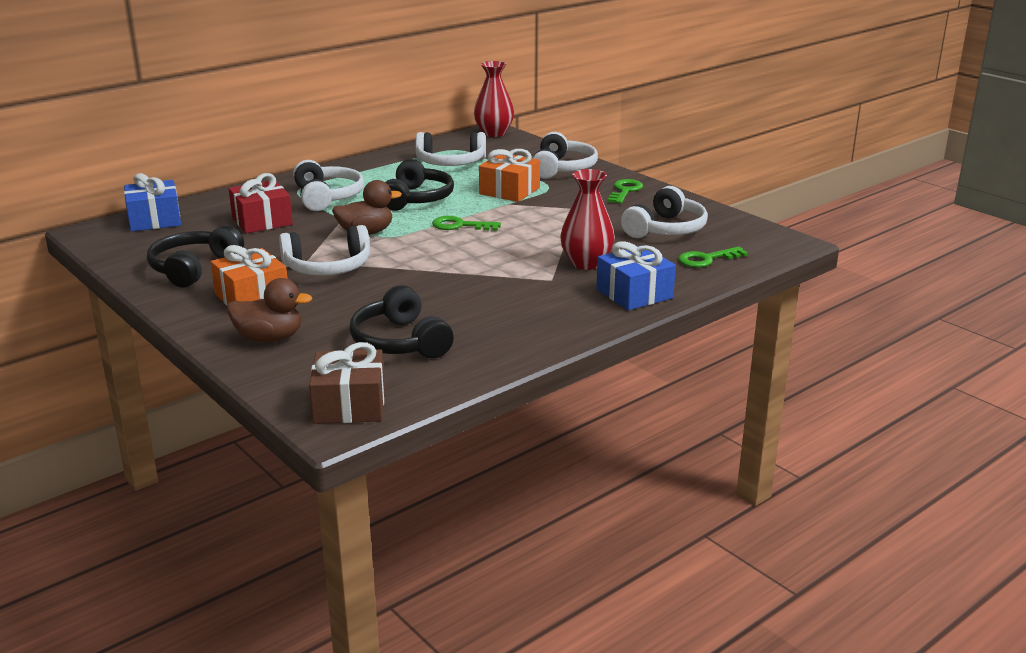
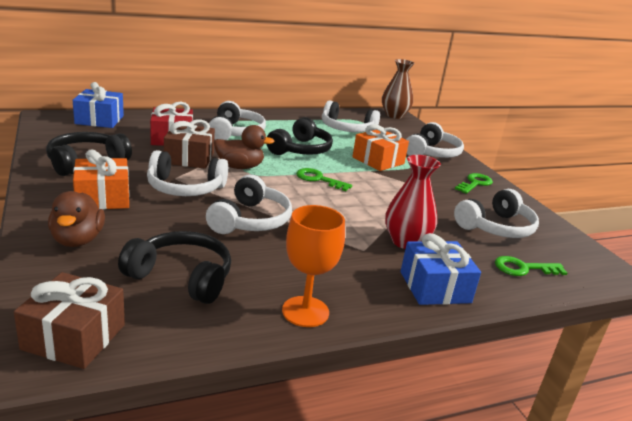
camera: 15 degrees right, 0 degrees up
brown duck [227,278,312,342] -> brown duck turned 60 degrees clockwise [48,191,105,247]
black headphones [349,285,454,359] -> black headphones turned 120 degrees clockwise [118,231,231,304]
red vase [474,61,514,137] -> brown vase [382,59,415,119]
none -> brown gift [164,119,215,169]
none -> white headphones [206,174,292,234]
none -> orange goblet [282,205,345,327]

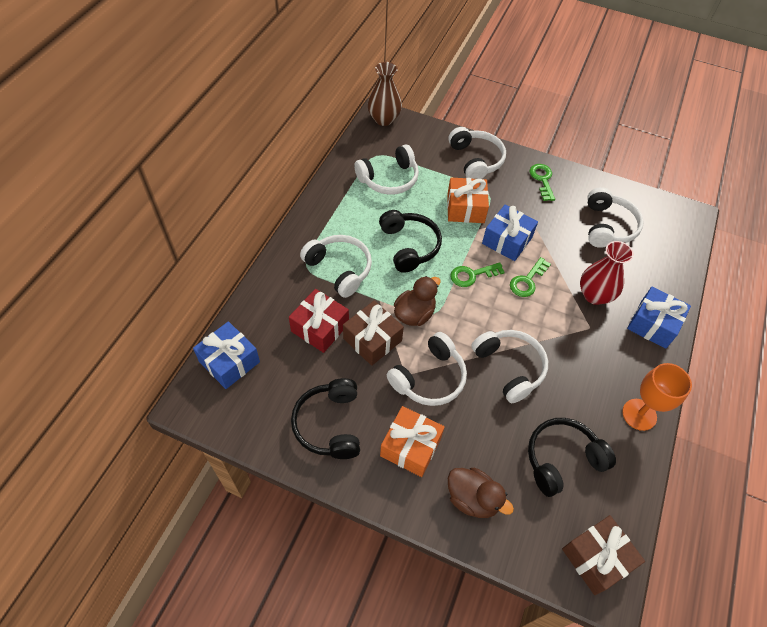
camera: 45 degrees left, 30 degrees up
green key [495,256,568,276] -> green key moved to [510,257,551,297]
none -> blue gift [482,205,538,261]

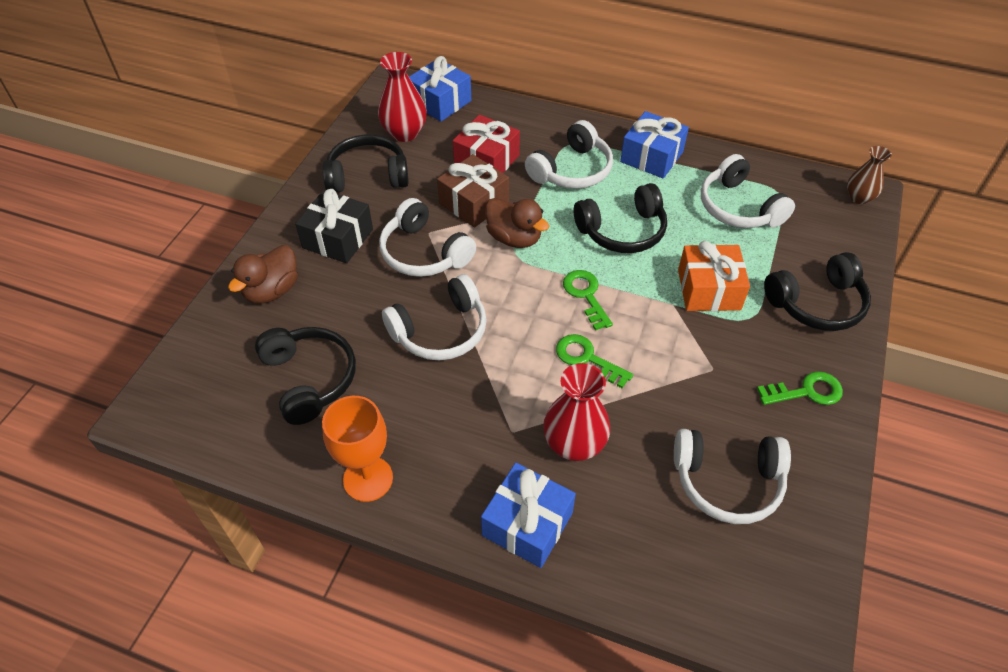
camera: 90 degrees right, 5 degrees down
brown vase [367,62,402,126] -> brown vase [847,146,892,204], size x0.65
orange gift [380,406,445,477] -> black gift [295,189,373,263]
white headphones [448,127,506,179] -> black headphones [764,252,871,331]
blue gift [482,205,538,261] -> blue gift moved to [620,111,689,179]
brown gift [562,515,645,595] -> none
none -> red vase [378,52,427,142]

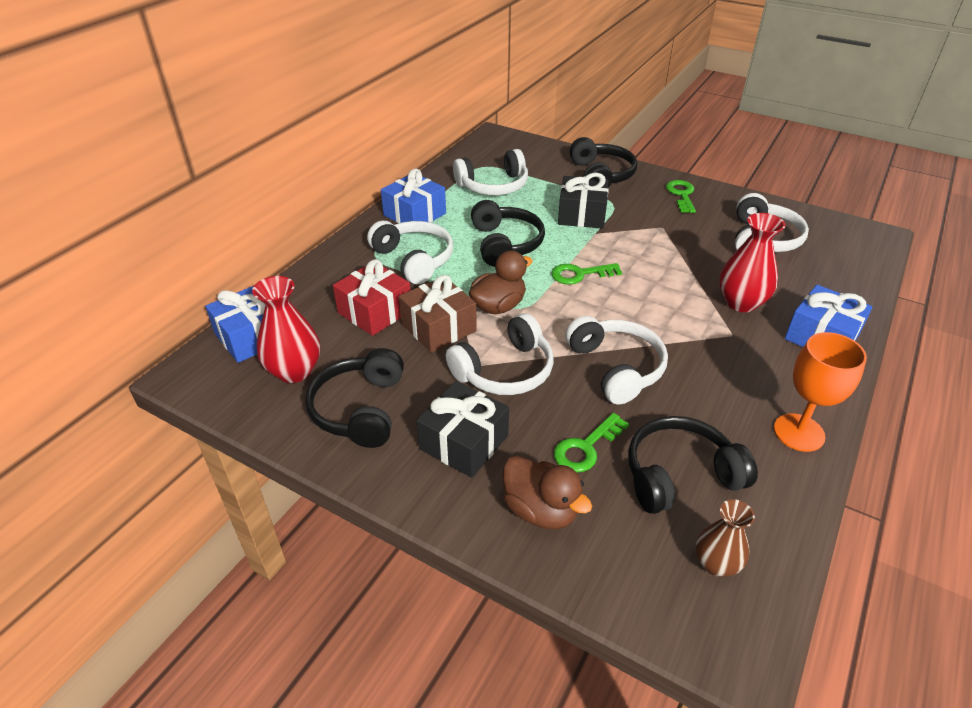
camera: 80 degrees left, 10 degrees down
green key [556,334,633,388] -> green key moved to [554,413,629,473]
orange gift [678,241,750,311] -> black gift [558,173,609,229]
brown vase [847,146,892,204] -> brown vase moved to [696,499,755,577]

